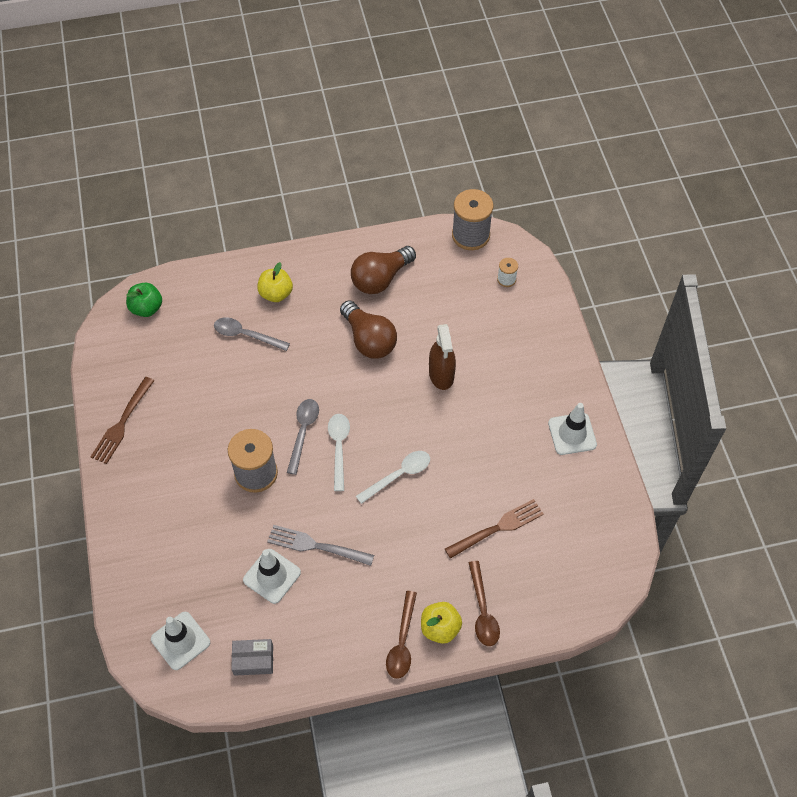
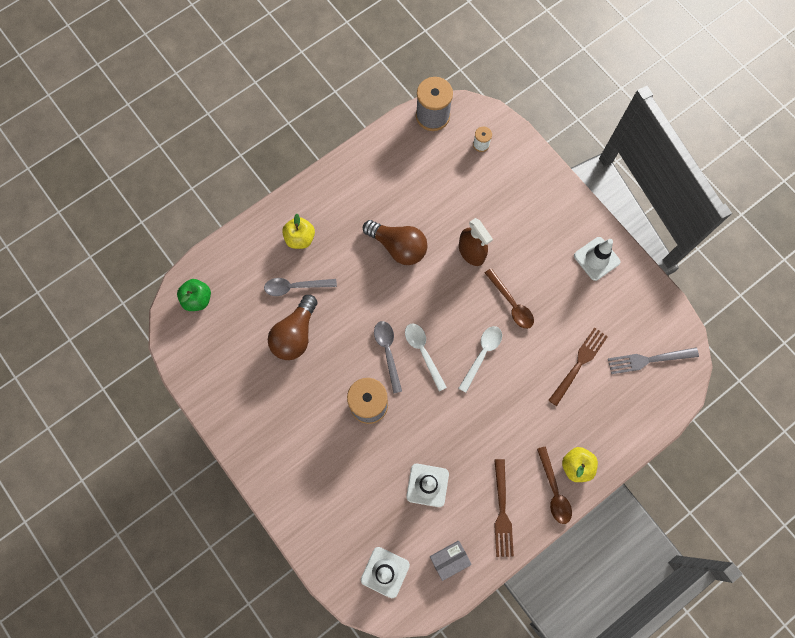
camera: 25 degrees left, 15 degrees up
brown fork [91,377,154,464] -> brown fork moved to [494,459,514,557]
grey fork [267,525,374,566] -> grey fork moved to [608,348,699,374]
brown light bulb [351,246,416,294] -> brown light bulb moved to [268,295,318,360]
brown spoon [469,561,500,646] -> brown spoon moved to [485,268,534,329]

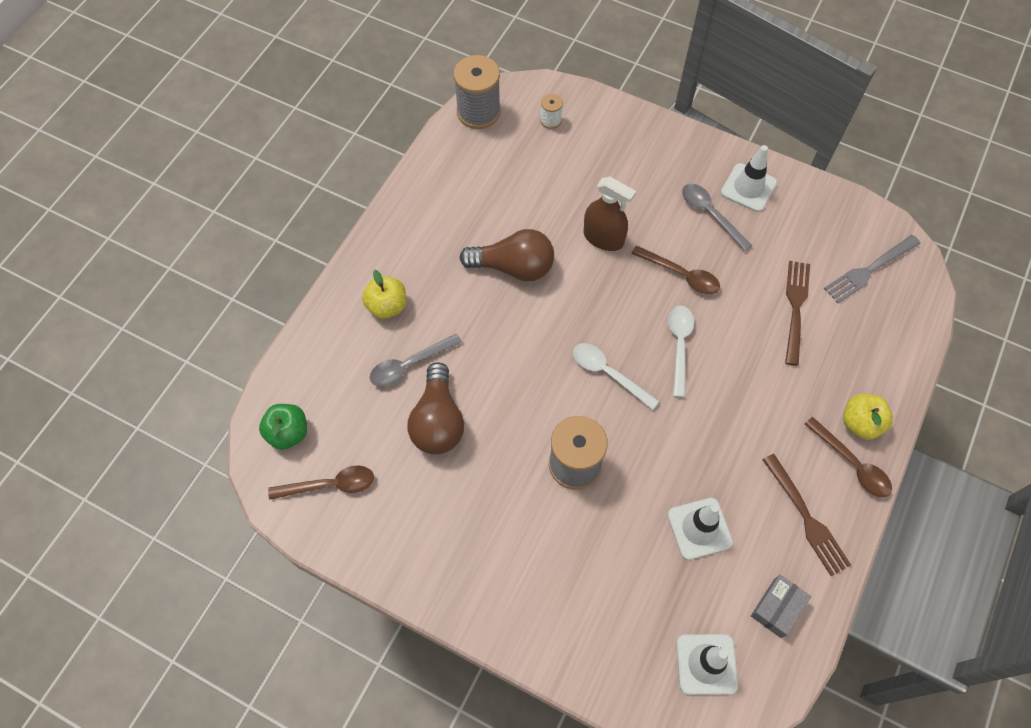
camera: 25 degrees left, 10 degrees down
grey spoon [374,321,402,393] -> grey spoon moved to [682,184,752,251]
none -> brown spoon [268,466,374,500]

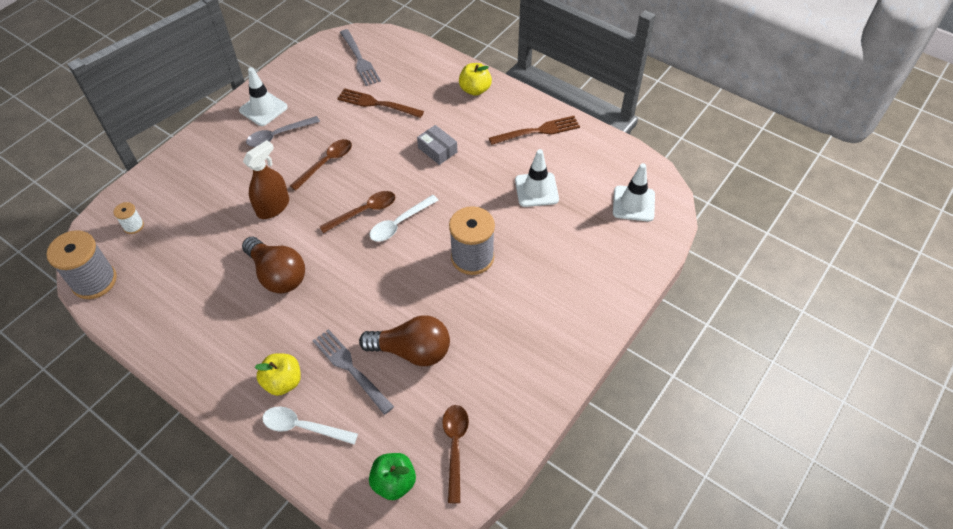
camera: 80 degrees left, 10 degrees down
grey spoon [370,334,462,387] -> grey fork [313,329,394,415]
brown light bulb [459,229,554,281] -> brown light bulb turned 120 degrees clockwise [242,237,305,293]
white spoon [668,306,694,397] -> white spoon moved to [262,406,358,444]
grey box [751,575,811,638] -> grey box moved to [417,125,457,165]
brown spoon [805,417,892,497] -> brown spoon moved to [319,191,395,233]

